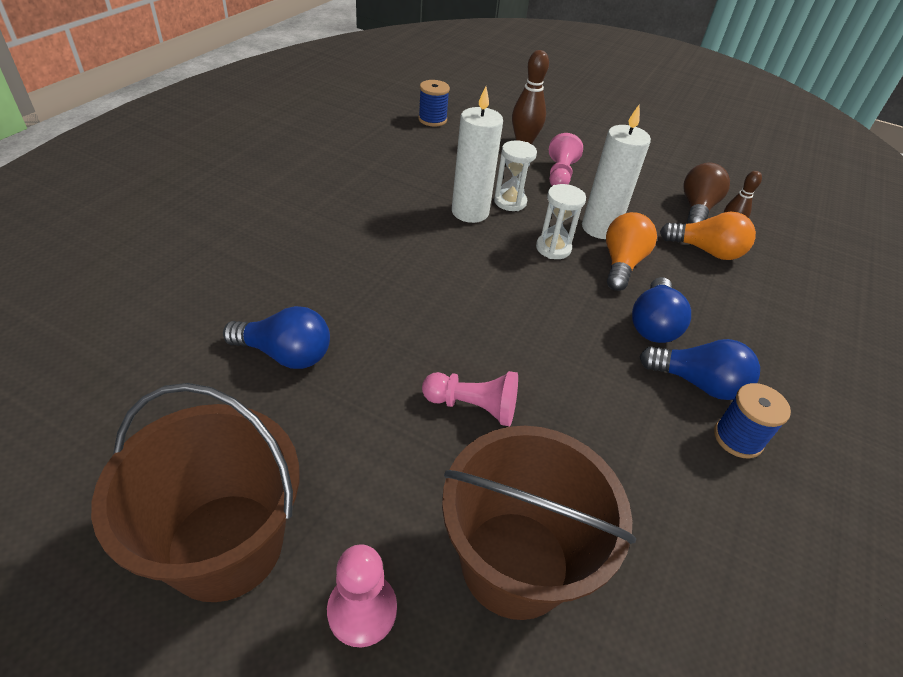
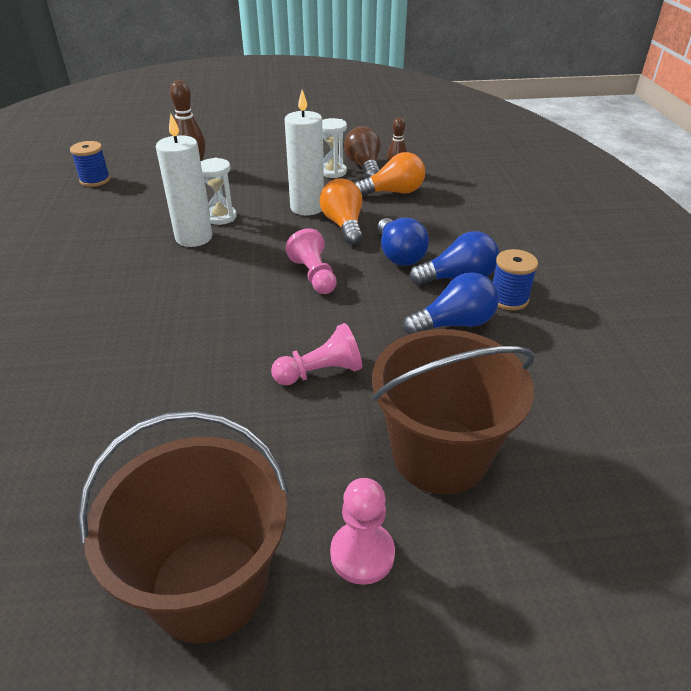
camera: 30 degrees left, 5 degrees down
blue light bulb [223,306,330,369] -> blue light bulb moved to [403,272,499,334]
white hourglass [536,184,586,259] -> white hourglass moved to [322,118,347,178]
pink pawn [549,133,583,186] -> pink pawn moved to [285,228,337,294]

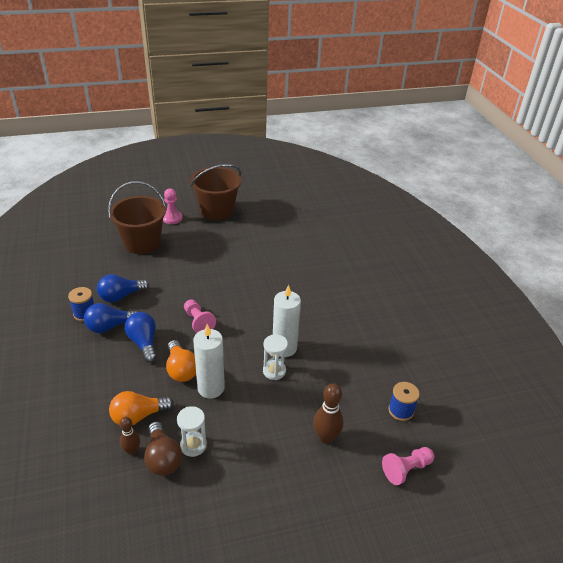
camera: 170 degrees right, 0 degrees up
pink pawn [271,323,362,385] -> pink pawn moved to [382,447,434,485]

